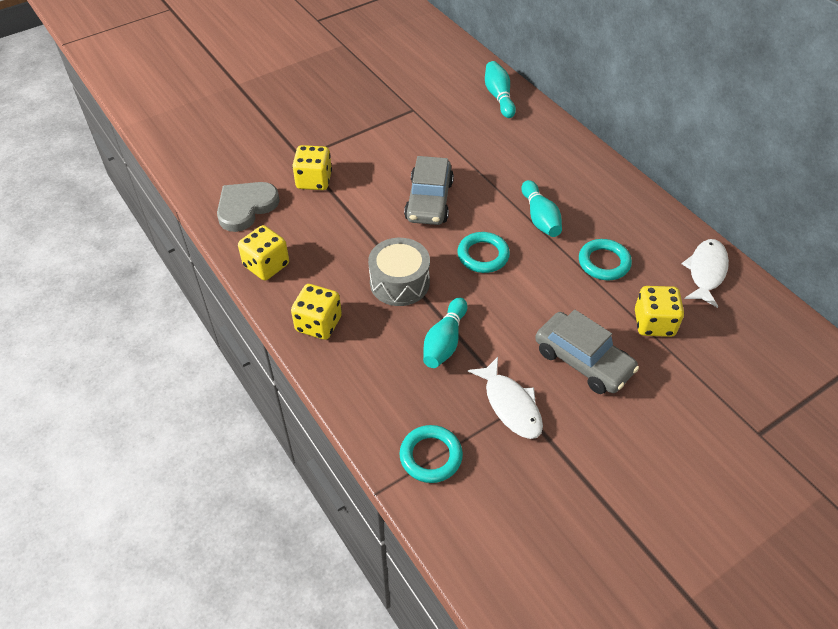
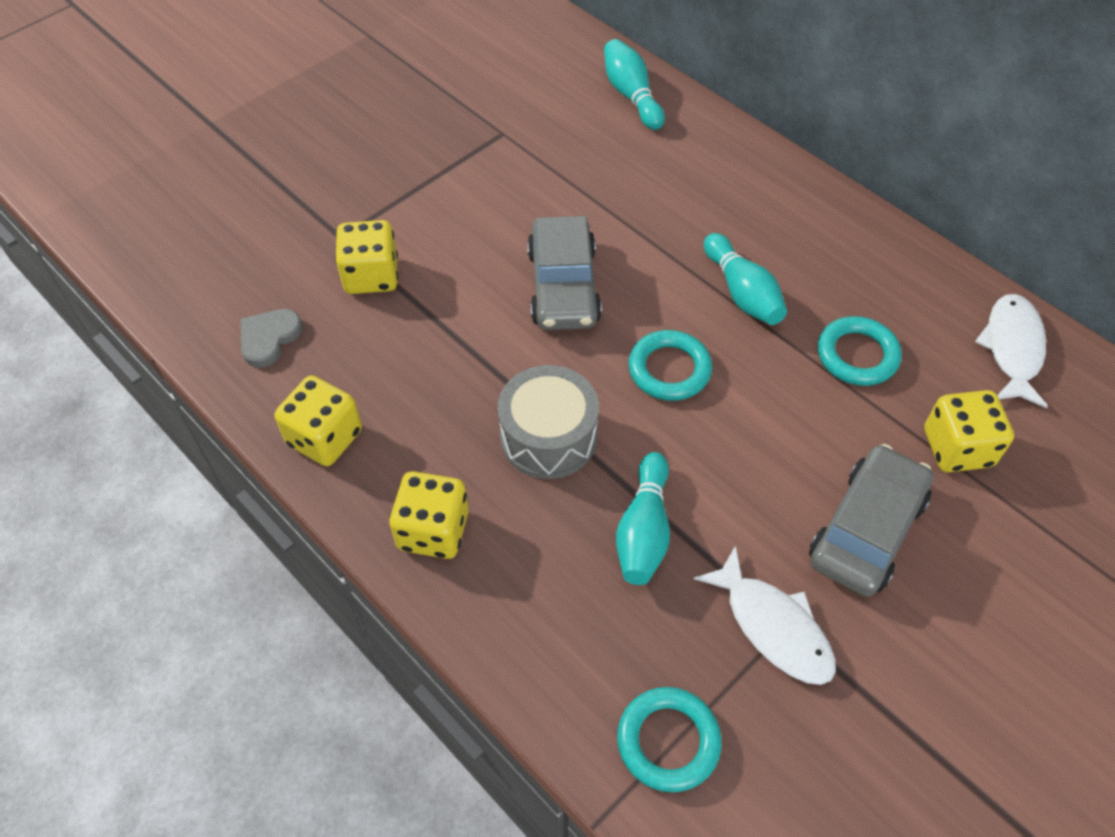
camera: 10 degrees left, 5 degrees up
grey heart [217,182,280,232] -> grey heart [241,309,303,368], size x0.63
grey car [535,310,639,394] -> grey car turned 90 degrees counterclockwise [809,444,934,597]

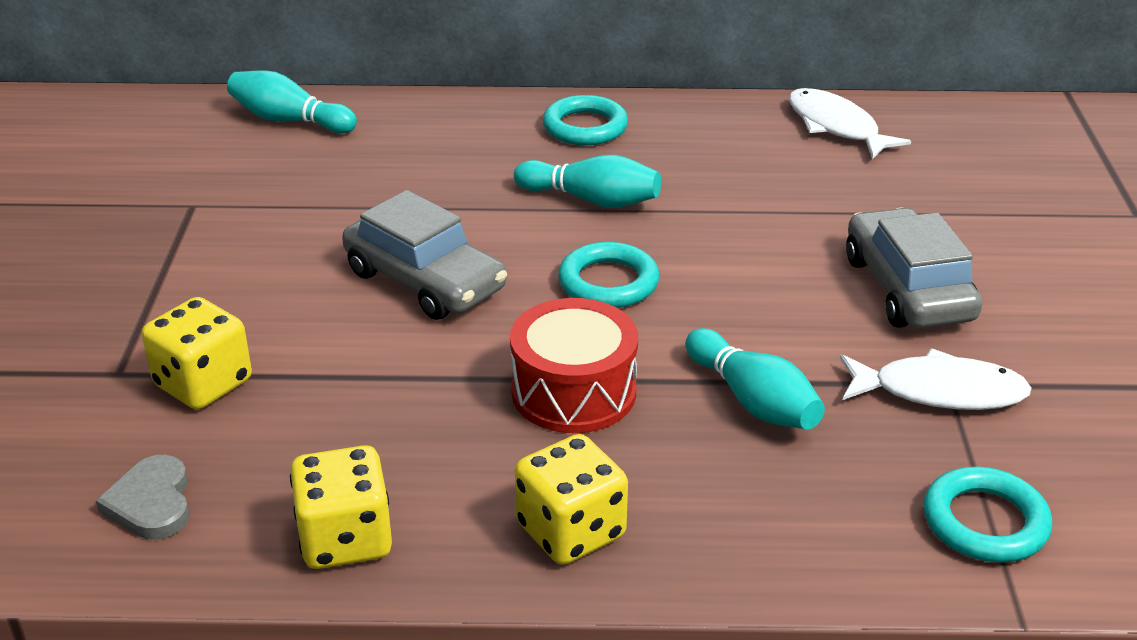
camera: 45 degrees left, 20 degrees down
grey drum [498,365,599,479] -> red drum [510,298,638,433]
turquoise ring [818,316,902,386] -> turquoise ring moved to [543,95,628,145]
yellow dice [924,390,1014,472] -> none

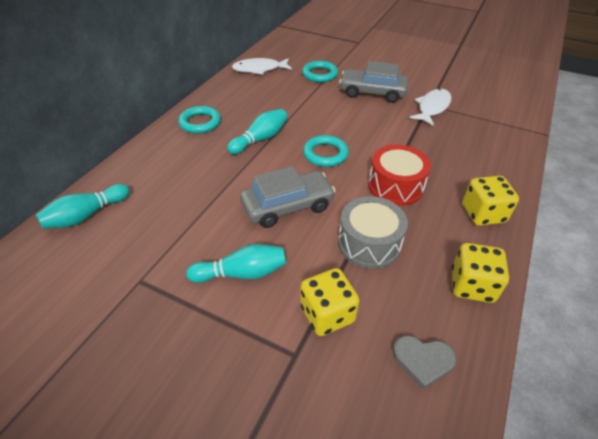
camera: 65 degrees left, 10 degrees up
turquoise bowling pin [685,328,825,429] -> turquoise bowling pin moved to [186,244,286,283]
turquoise ring [923,467,1052,563] -> turquoise ring moved to [302,61,338,82]
none -> grey drum [338,196,408,269]

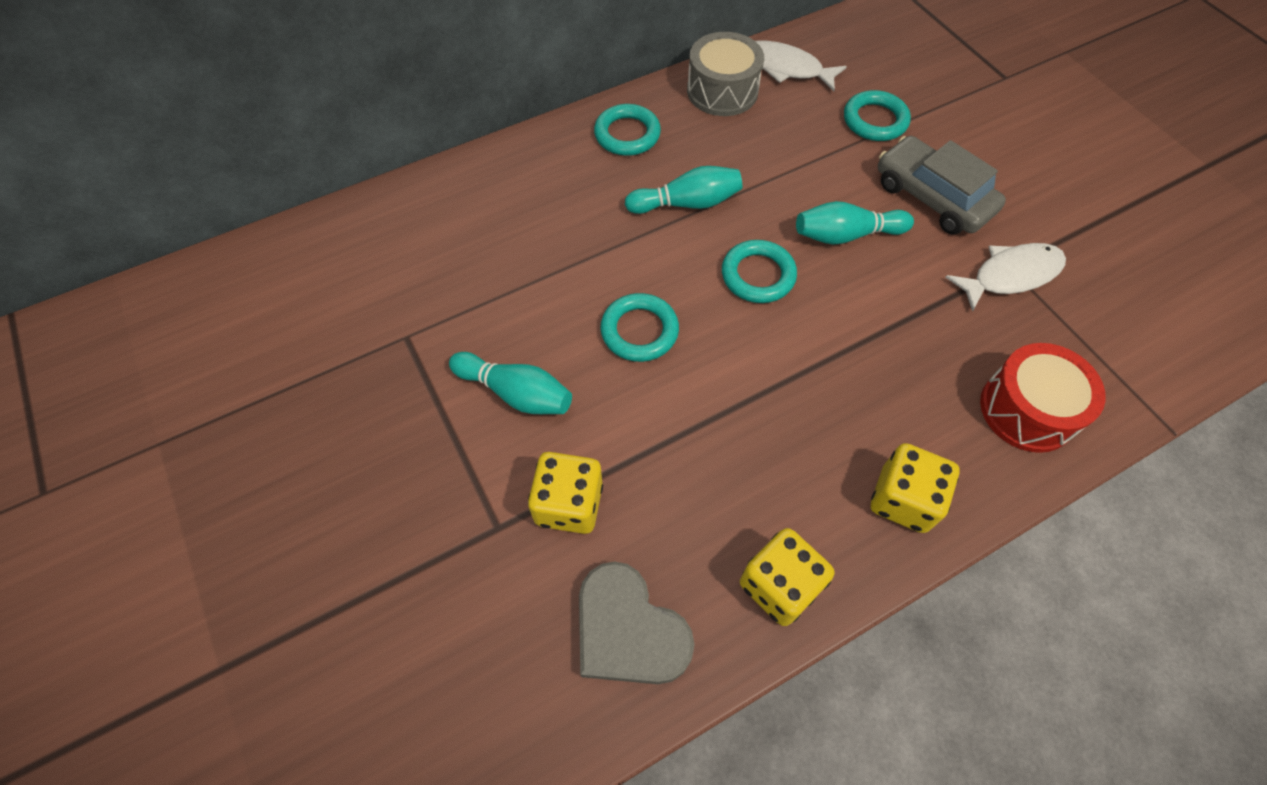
camera: 35 degrees right, 15 degrees up
turquoise bowling pin [36,184,130,229] -> turquoise bowling pin moved to [796,201,914,245]
grey car [240,166,336,228] -> turquoise ring [600,293,679,362]
grey drum [338,196,408,269] -> grey drum moved to [687,32,764,116]
red drum [368,144,431,206] -> red drum moved to [980,343,1106,453]
grey heart [393,335,456,389] -> grey heart [579,561,695,684], size x1.59

